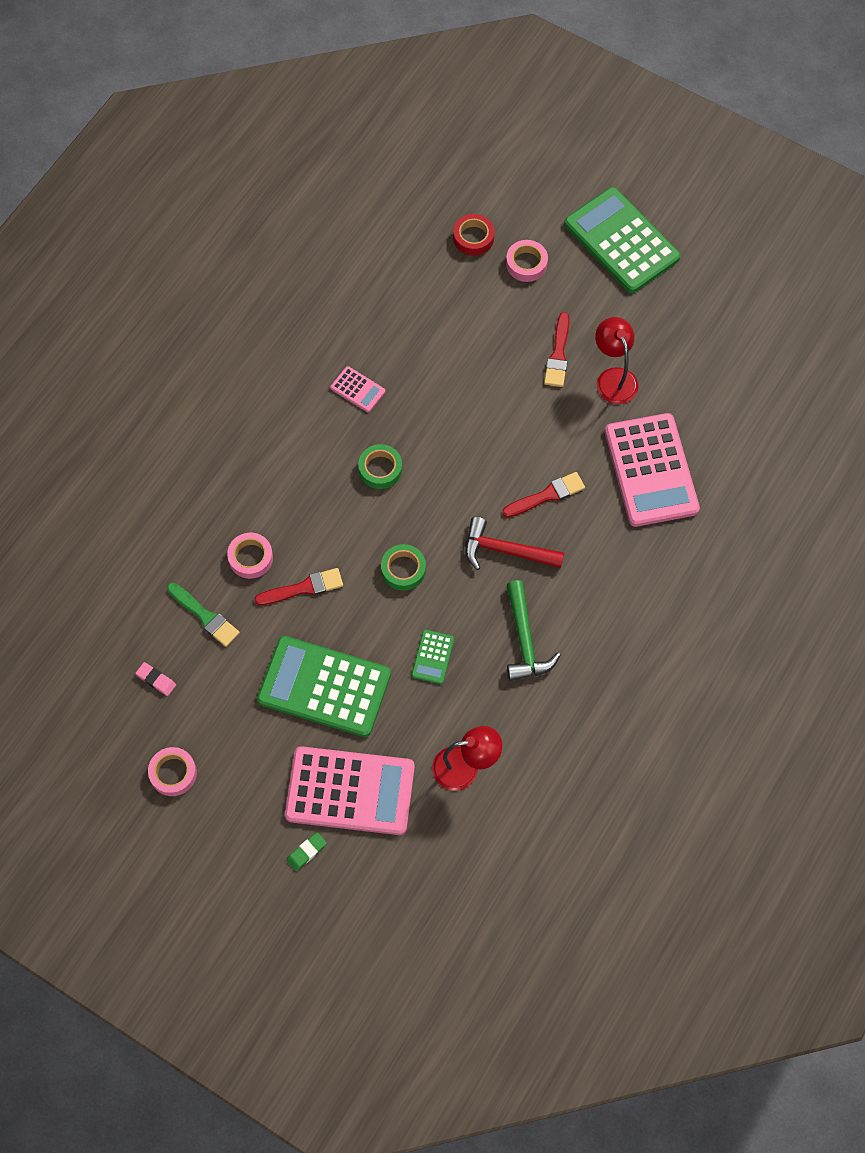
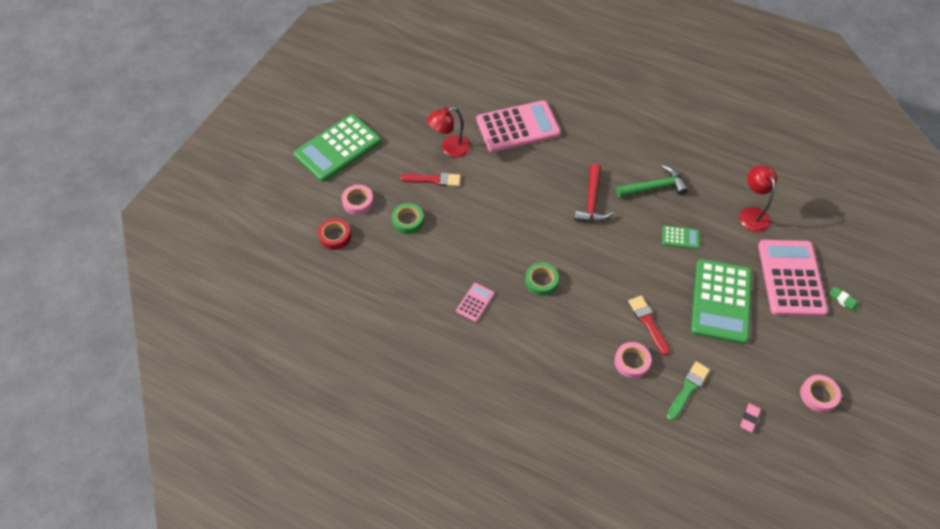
camera: 95 degrees left, 10 degrees down
green tape [381,544,426,591] -> green tape moved to [392,203,424,234]
red brush [502,472,585,518] -> none

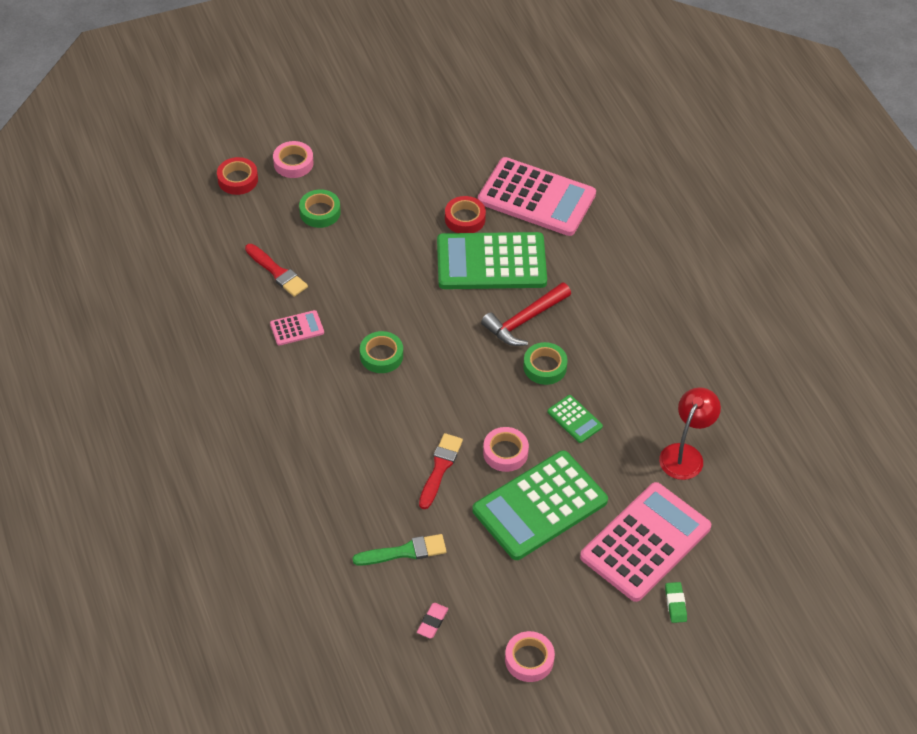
camera: 40 degrees right, 5 degrees down
green calculator [294,114,381,182] -> green calculator moved to [437,232,547,289]
red brush [400,172,461,187] -> red brush moved to [245,244,308,297]
red lamp [427,107,471,158] -> none
pink tape [614,342,651,378] -> pink tape moved to [483,427,529,472]
green hammer [616,165,688,197] -> none
pink eraser [740,403,761,432] -> pink eraser turned 45 degrees counterclockwise [417,603,448,639]
none -> red tape [445,196,486,233]
none -> green tape [523,342,568,385]

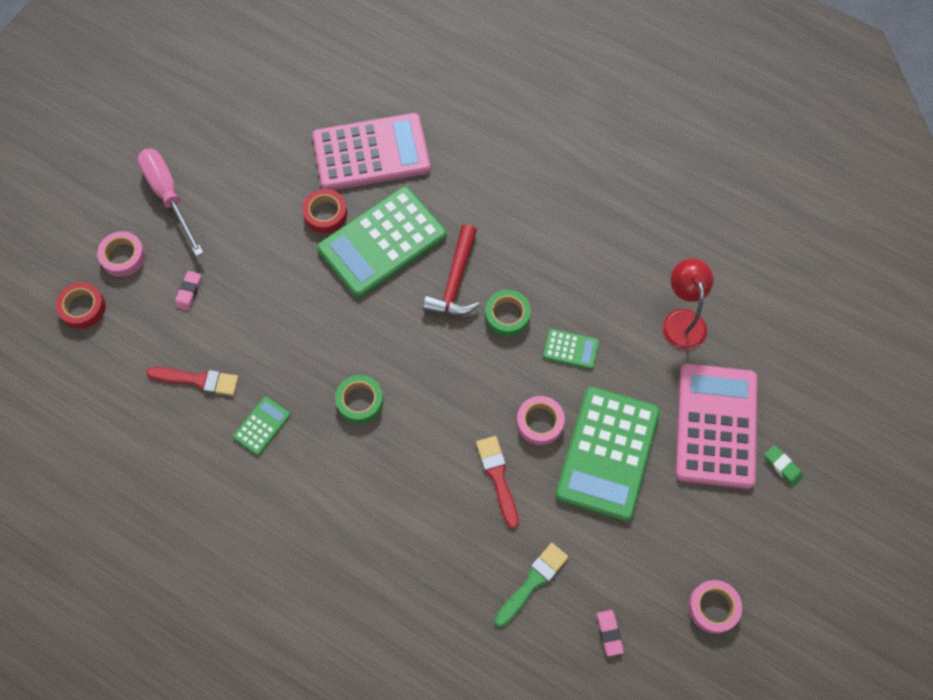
camera: 35 degrees left, 15 degrees up
pink calculator [270,310,324,346] -> green calculator [233,397,291,456]
green tape [299,189,341,228] -> pink eraser [175,271,201,310]
none -> pink screwdriver [137,149,204,256]

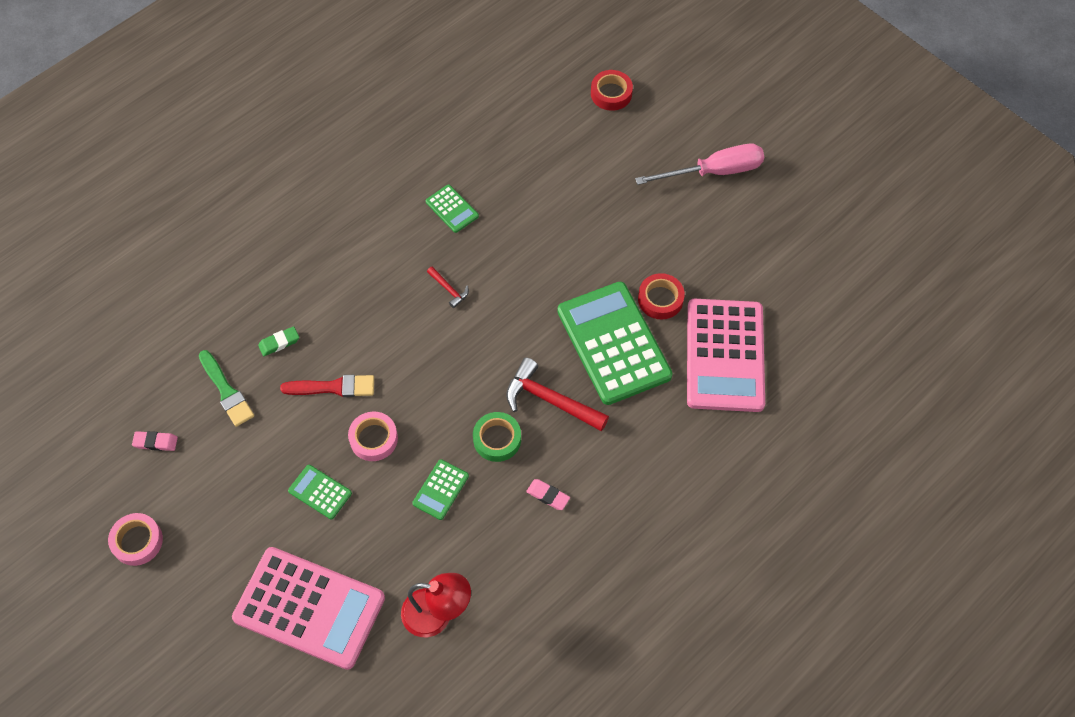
camera: 105 degrees right, 5 degrees down
pink tape [97,231,146,277] -> none
red brush [146,367,239,396] -> none
pink eraser [175,271,201,310] -> pink eraser moved to [526,479,570,510]
green tape [335,375,383,424] -> red hammer [427,267,469,308]
green calculator [555,387,660,522] -> green calculator [288,465,352,519], size x0.44
green eraser [764,445,803,486] -> green eraser moved to [258,326,299,356]

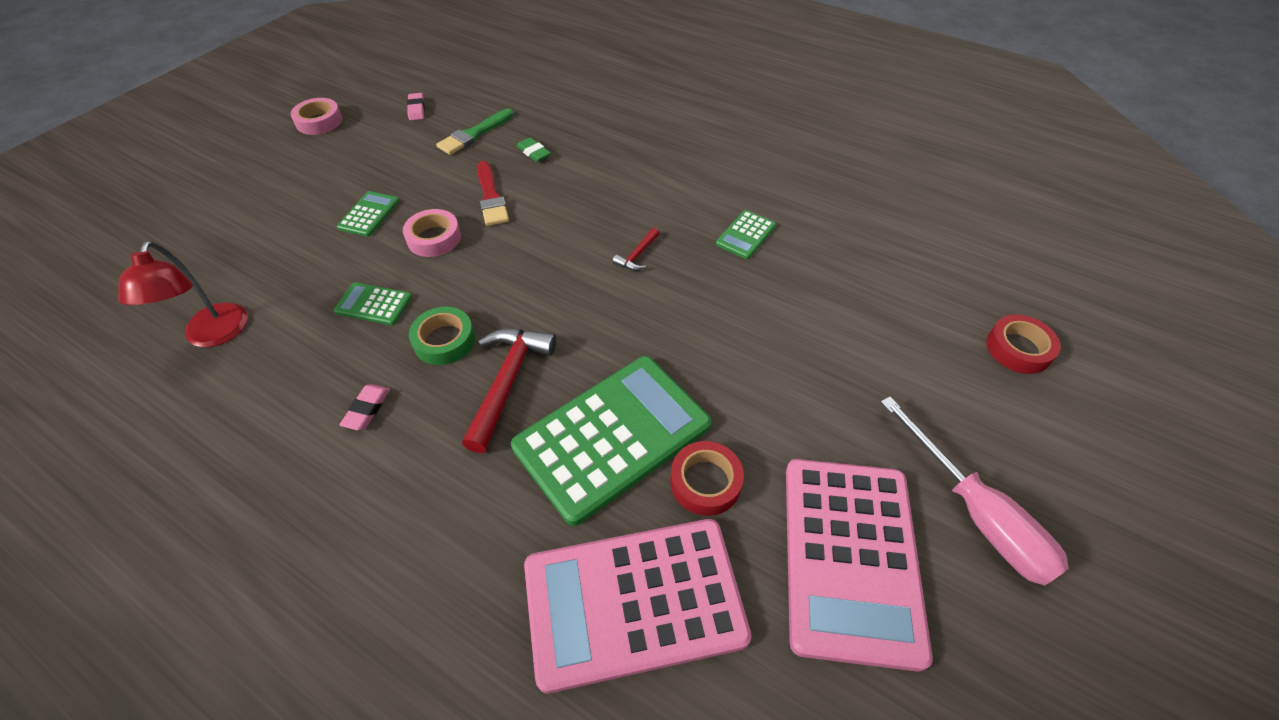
camera: 75 degrees right, 10 degrees down
pink calculator [232,547,385,670] -> pink calculator moved to [786,459,933,672]

